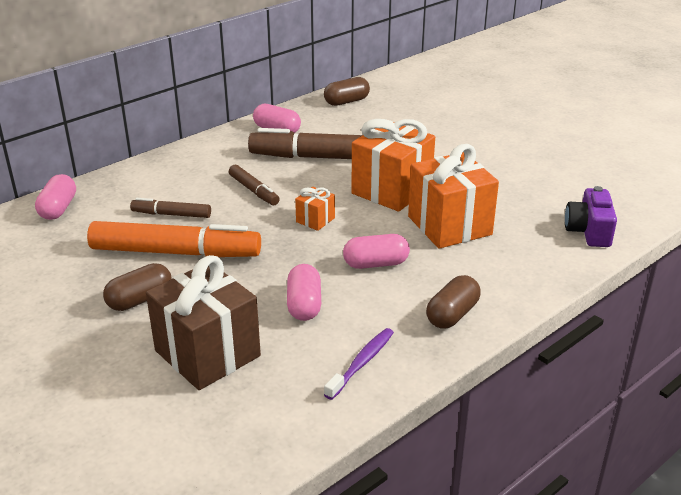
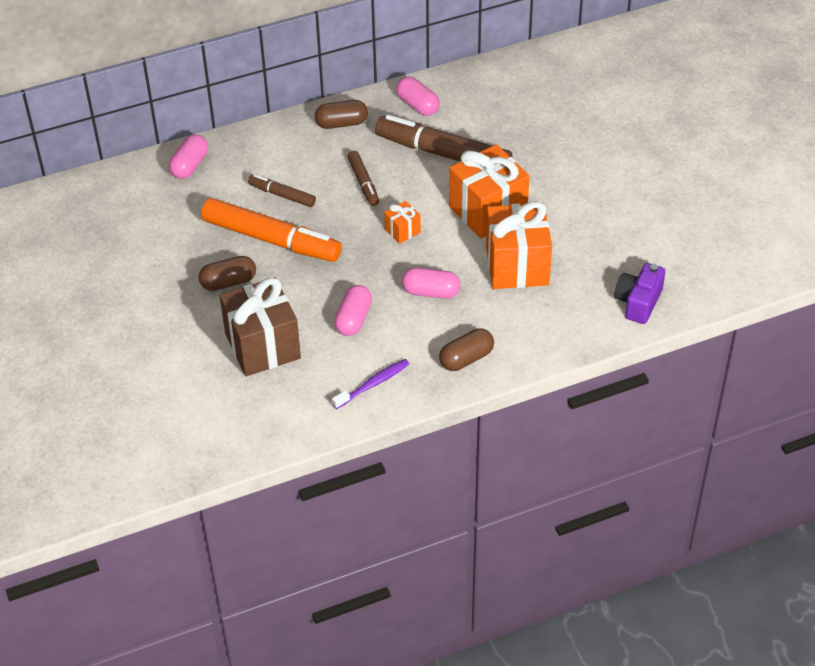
camera: 20 degrees right, 15 degrees up
brown capsule [324,77,370,106] -> brown capsule moved to [315,100,368,129]

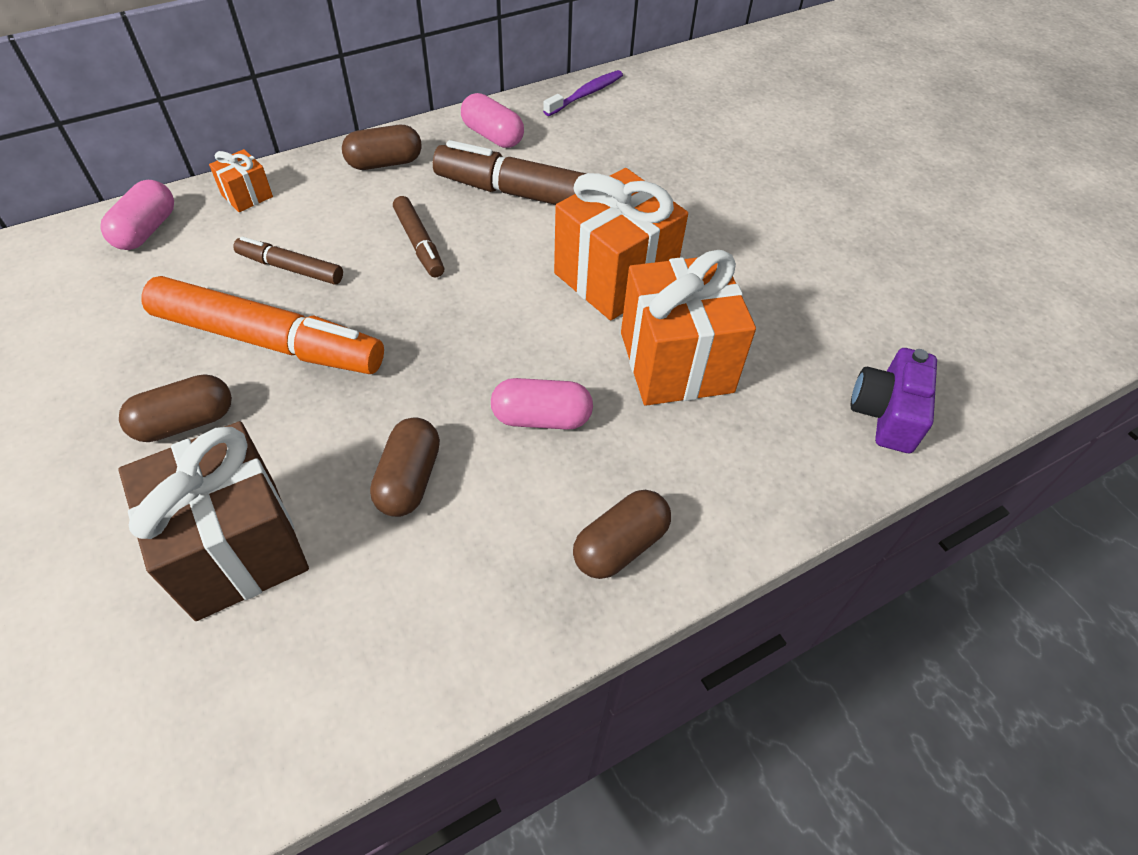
camera: 10 degrees left, 5 degrees up
purple toothbrush [332,359,409,409] -> purple toothbrush moved to [543,70,623,116]
pink capsule [334,285,372,336] -> brown capsule [370,417,440,517]
orange gift [384,201,421,244] -> orange gift moved to [209,149,273,212]

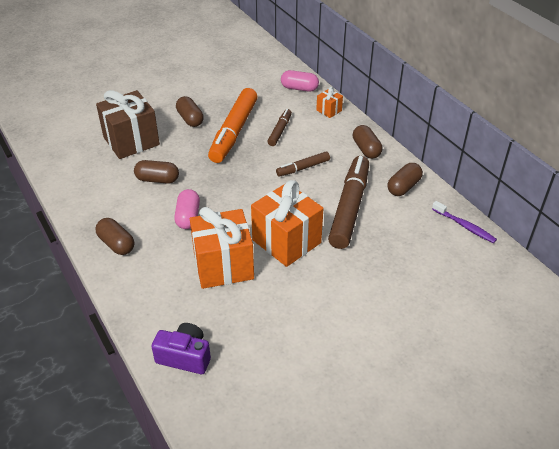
camera: 90 degrees right, 10 degrees down
pink capsule [461,93,524,148] -> brown capsule [387,163,423,196]

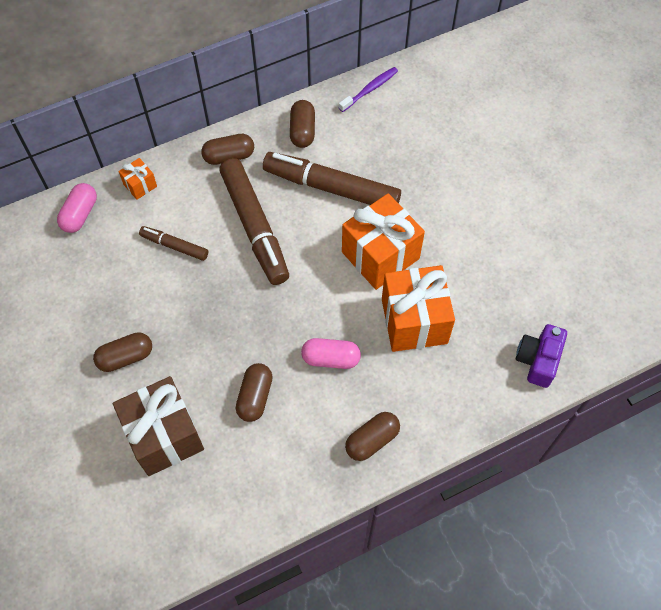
camera: 85 degrees left, 20 degrees up
orange marker [208,88,258,163] -> none
brown marker [276,152,330,177] -> brown marker [219,158,289,285], size x1.99
brown capsule [387,163,423,196] -> brown capsule turned 45 degrees clockwise [290,100,315,148]

